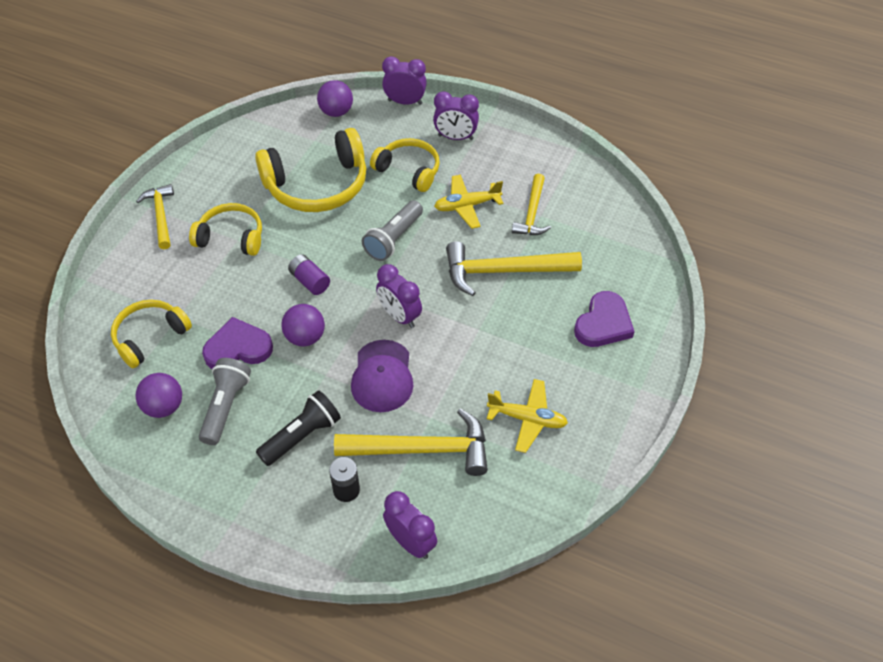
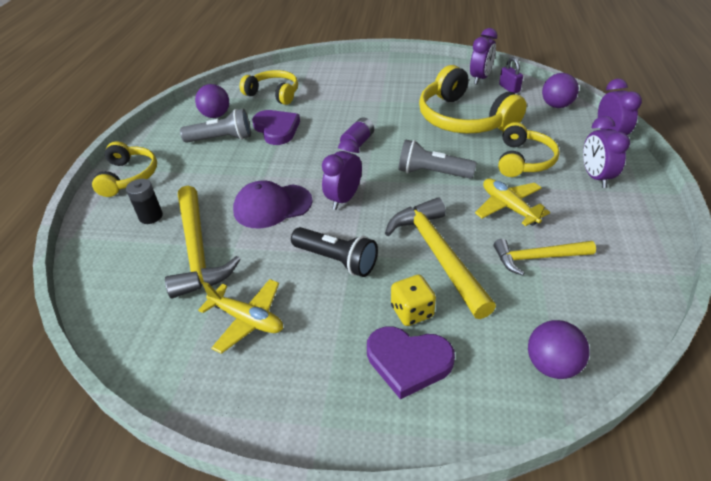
camera: 75 degrees right, 10 degrees down
yellow hammer [136,184,174,249] -> none
yellow headphones [189,203,262,256] -> yellow headphones moved to [92,141,157,197]
black flashlight [256,390,341,466] -> black flashlight moved to [291,227,378,277]
purple ball [281,304,325,347] -> purple ball moved to [528,320,590,379]
purple clock [383,491,437,559] -> purple clock moved to [470,28,497,84]
yellow plane [487,379,568,453] -> yellow plane turned 60 degrees counterclockwise [198,279,283,354]
none -> yellow dice [391,275,436,326]
none -> purple padlock [499,57,523,94]

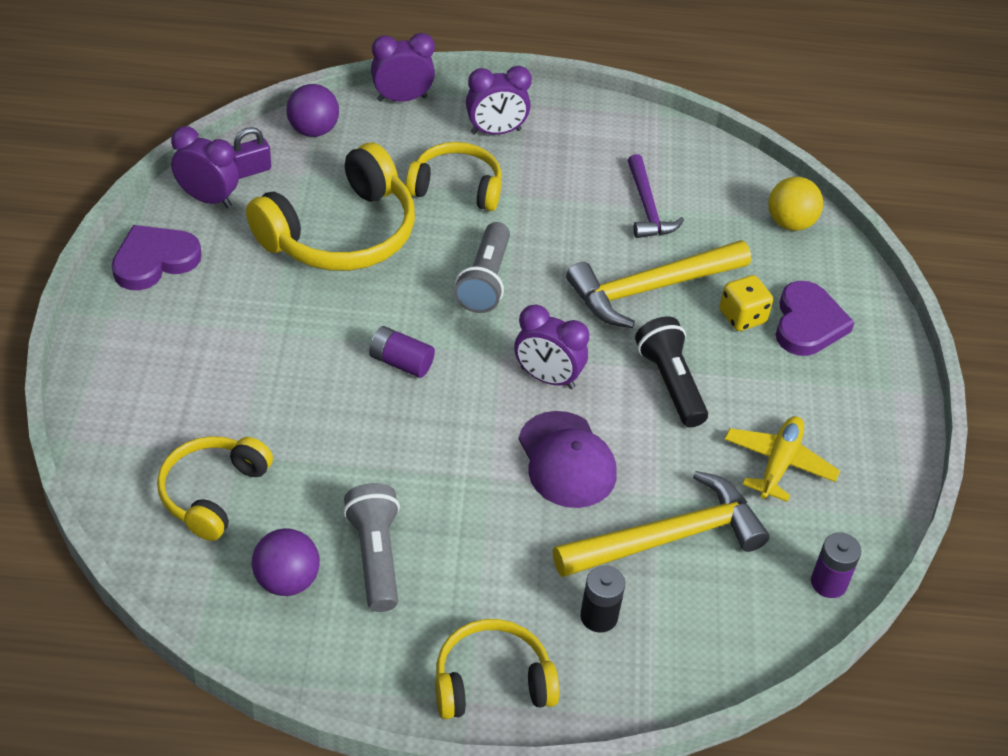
camera: 100 degrees left, 5 degrees up
purple heart [252,110,300,145] -> purple heart moved to [112,225,201,290]
black flashlight [291,227,378,277] -> black flashlight turned 45 degrees counterclockwise [635,316,708,427]
yellow plane [475,179,550,226] -> none
yellow hammer [494,239,596,276] -> purple hammer [628,154,684,238]
purple ball [528,320,590,379] -> yellow ball [768,177,823,231]
none -> purple battery [811,532,861,598]

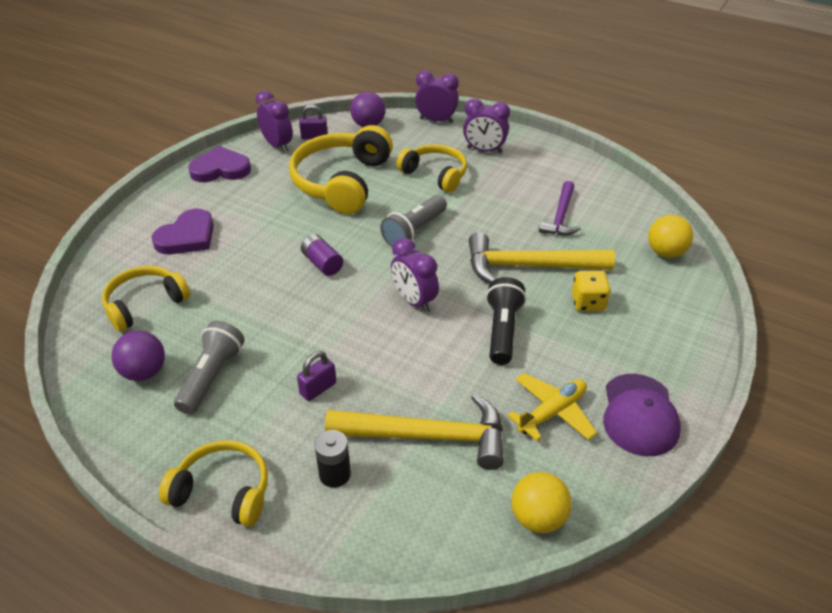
camera: 30 degrees right, 5 degrees down
yellow headphones [246,143,415,271] -> yellow headphones turned 120 degrees clockwise [289,125,393,214]
purple cap [519,411,617,508] -> purple cap moved to [603,374,681,456]
purple heart [776,281,855,356] -> purple heart moved to [152,209,214,254]
purple battery [811,532,861,598] -> yellow ball [511,472,572,533]
none -> purple padlock [297,351,336,401]

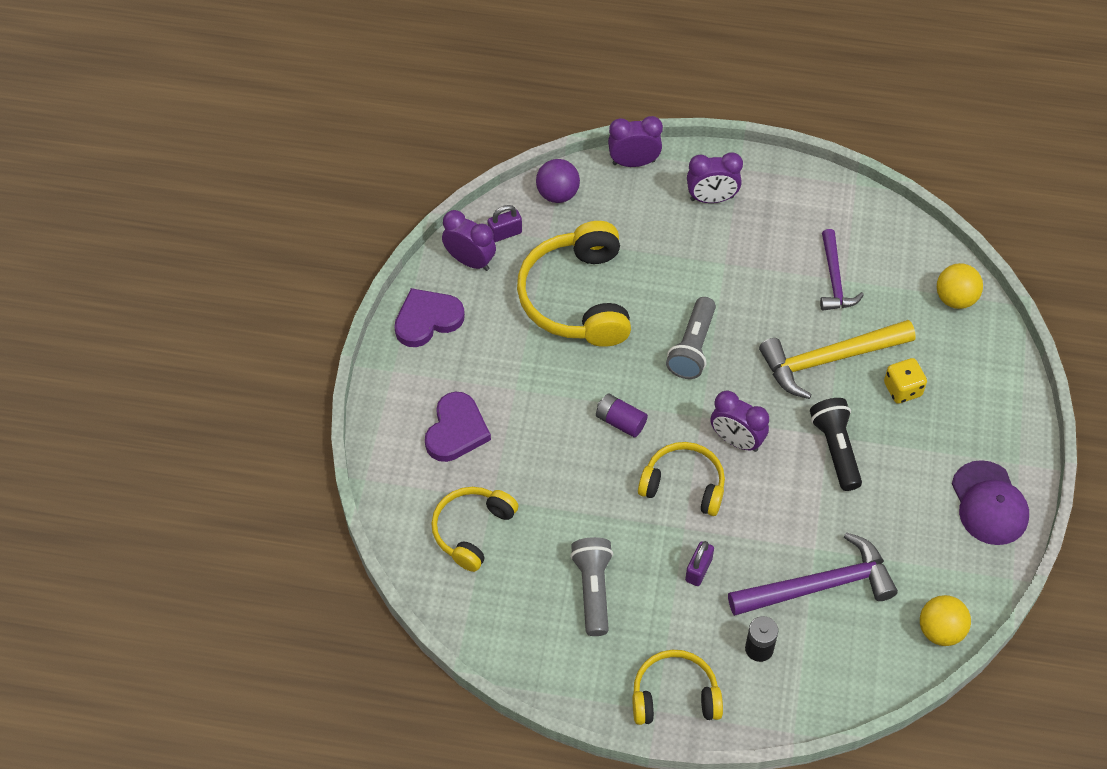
camera: 20 degrees left, 15 degrees up
purple ball [112,331,165,381] -> none
yellow hammer [325,394,504,470] -> purple hammer [728,532,898,616]
yellow headphones [396,144,467,192] -> yellow headphones moved to [638,442,725,516]
yellow plane [507,373,597,441] -> none

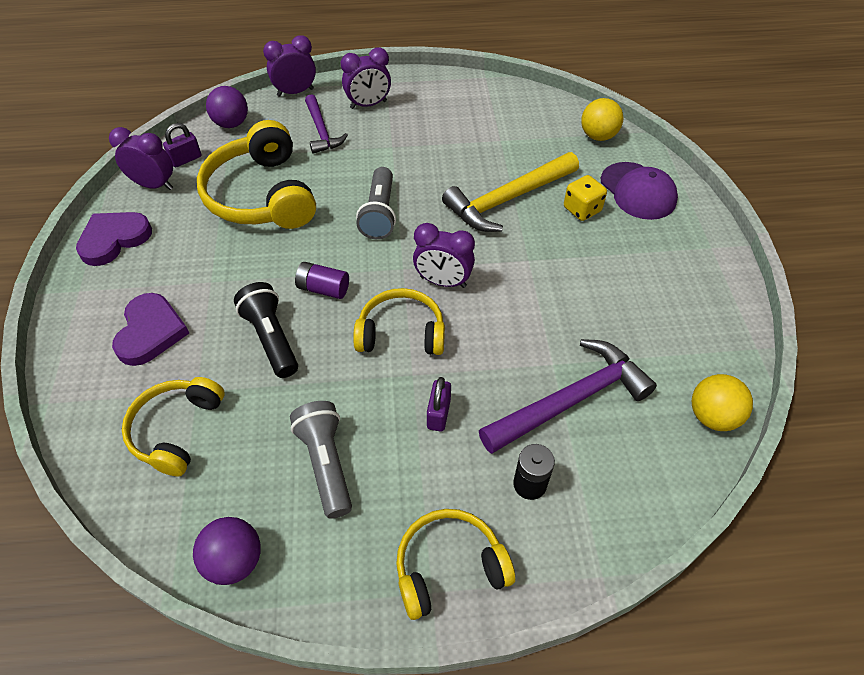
camera: 15 degrees left, 5 degrees down
black flashlight [810,398,862,491] -> black flashlight moved to [234,282,298,378]
purple hammer [820,229,864,311] -> purple hammer moved to [305,94,348,154]
purple cap [952,460,1029,545] -> purple cap moved to [601,162,678,220]
none -> purple ball [193,517,261,585]

